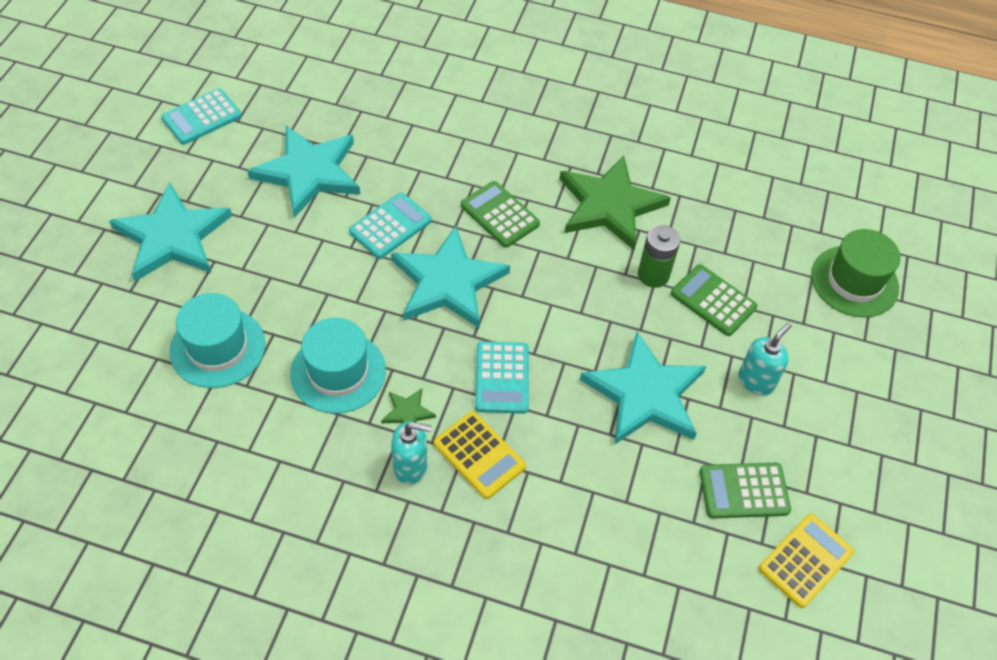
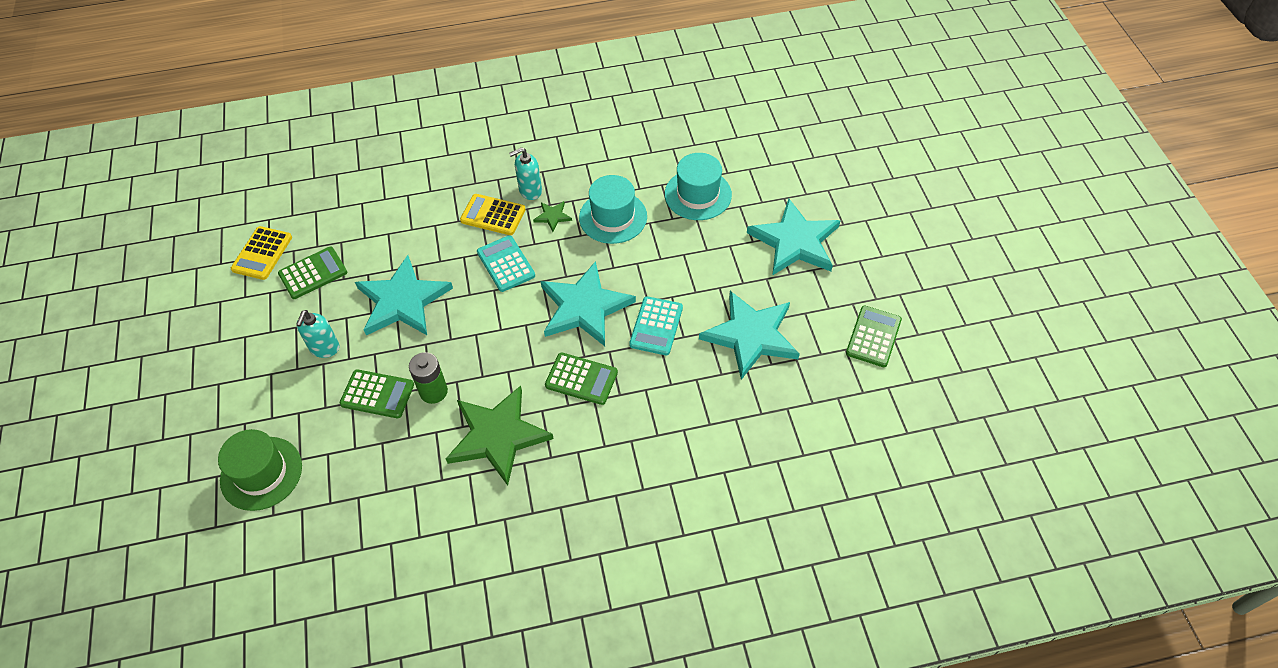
camera: 155 degrees right, 0 degrees up
turquoise calculator [161,89,242,145] -> green calculator [846,305,902,367]

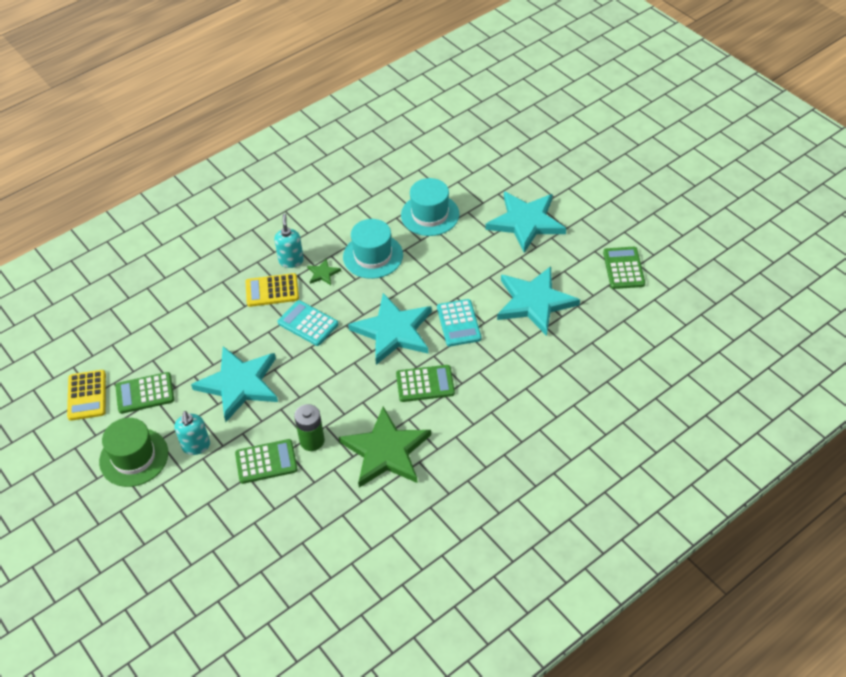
camera: 25 degrees left, 5 degrees down
green hat [218,429,302,511] -> green hat moved to [99,418,168,487]
green calculator [278,247,347,299] -> green calculator turned 135 degrees counterclockwise [115,372,174,414]
turquoise soap dispenser [509,147,542,200] -> turquoise soap dispenser turned 135 degrees clockwise [274,214,304,268]

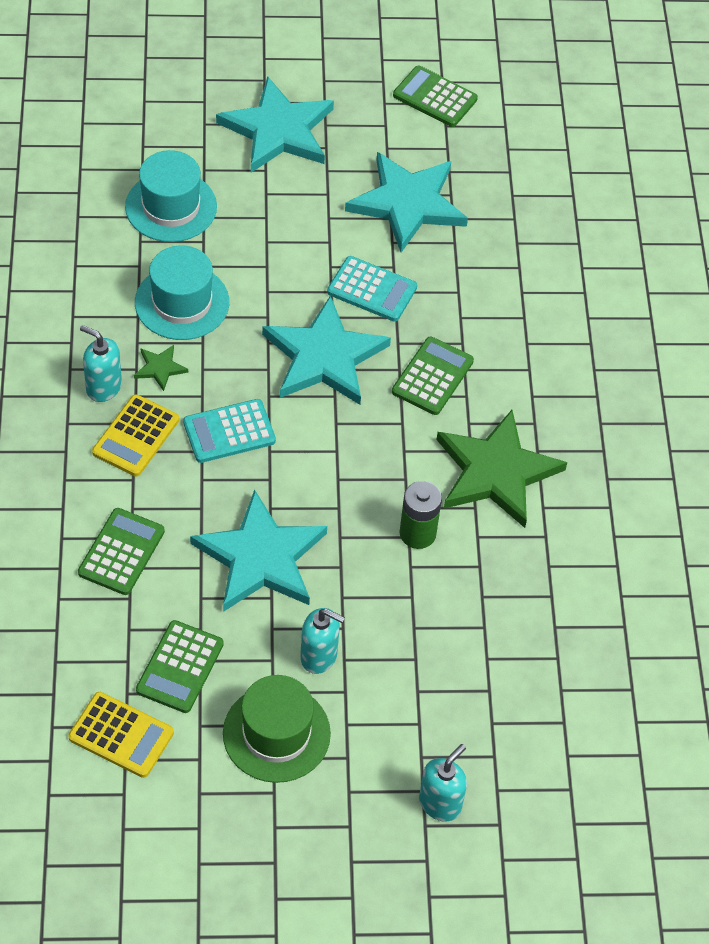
camera: 60 degrees left, 5 degrees up
green calculator [235,439,298,484] -> green calculator moved to [78,508,165,595]
none -> turquoise soap dispenser [419,744,467,822]

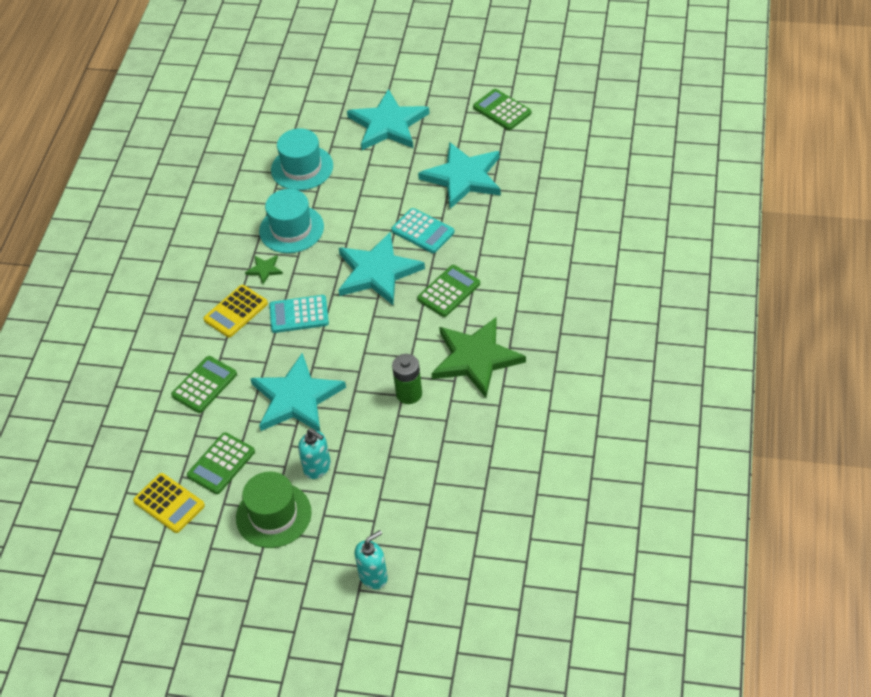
camera: 20 degrees right, 5 degrees down
turquoise soap dispenser [80,325,122,402] -> none

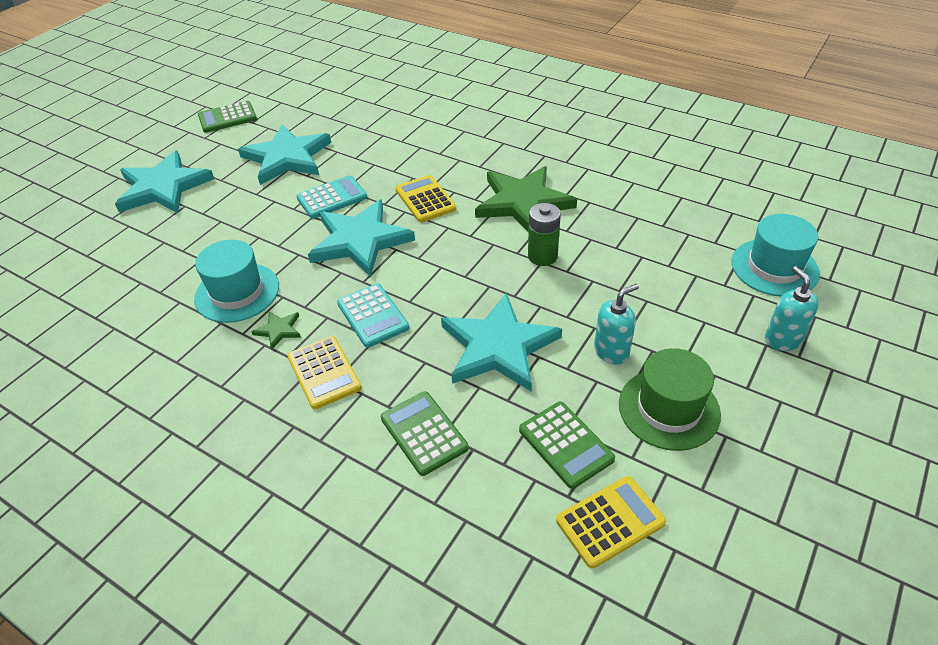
camera: 70 degrees left, 5 degrees down
turquoise calculator [269,295,329,333] -> turquoise calculator turned 45 degrees counterclockwise [337,283,409,348]
turquoise hat [271,128,333,190] -> turquoise hat moved to [731,214,820,297]
green calculator [417,265,480,317] -> yellow calculator [395,175,456,222]

